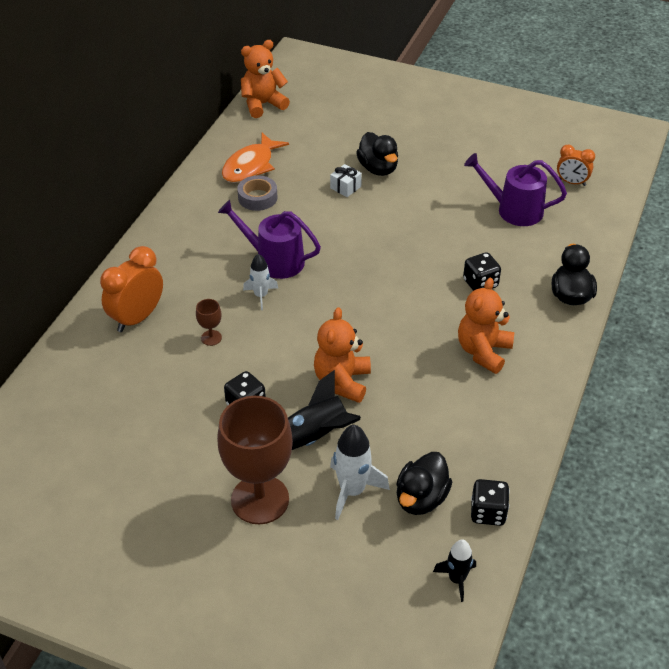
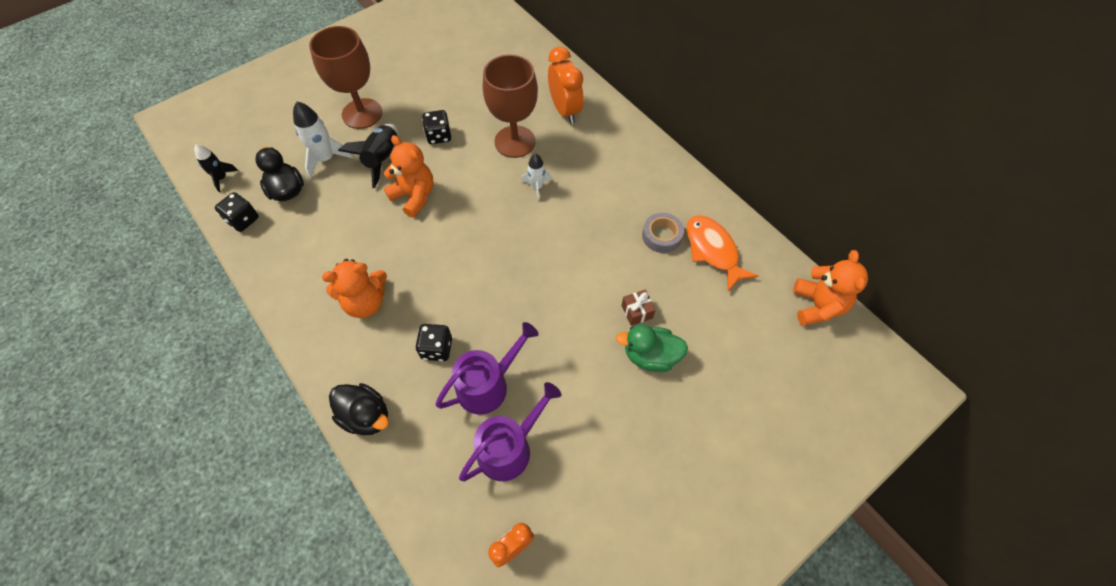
camera: 120 degrees right, 15 degrees up
brown goblet [196,299,222,346] -> brown goblet [483,55,538,158], size x2.46
purple watering can [218,200,321,279] -> purple watering can moved to [435,322,539,415]
white gift [330,164,362,197] -> brown gift [621,290,655,326]
black duck [356,132,398,176] -> green duck [616,324,688,372]
orange teddy bear [458,278,514,374] -> orange teddy bear turned 105 degrees clockwise [322,259,387,318]

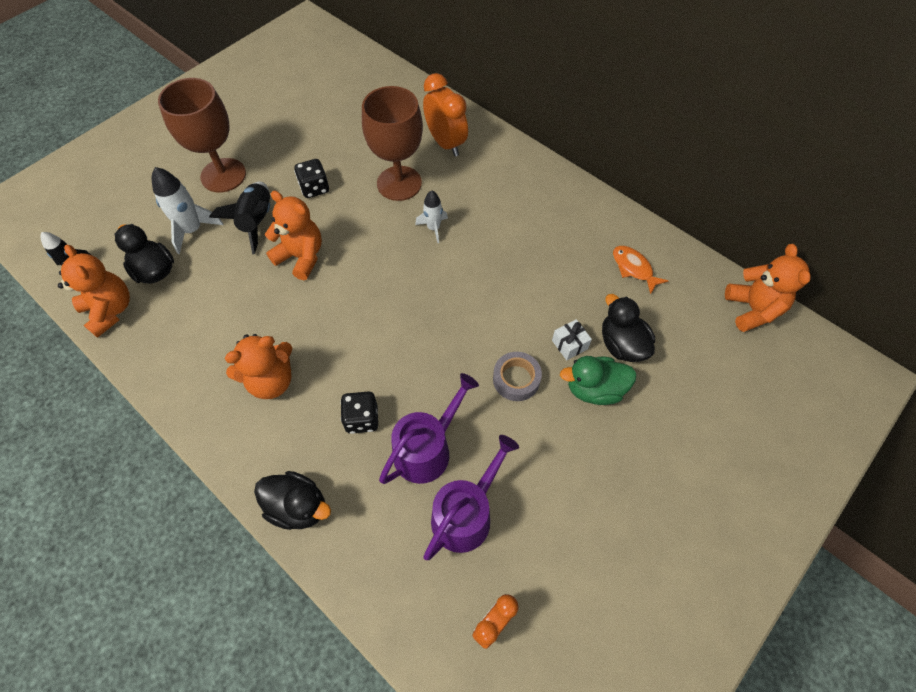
camera: 10 degrees left, 0 degrees up
black dice [215,192,259,232] -> orange teddy bear [58,245,130,338]
brown gift [621,290,655,326] -> white gift [552,319,592,360]
grey tape [642,213,684,253] -> grey tape moved to [493,352,542,401]
orange fish [686,215,758,291] -> orange fish [613,246,668,294], size x0.65
none -> black duck [602,294,655,362]

